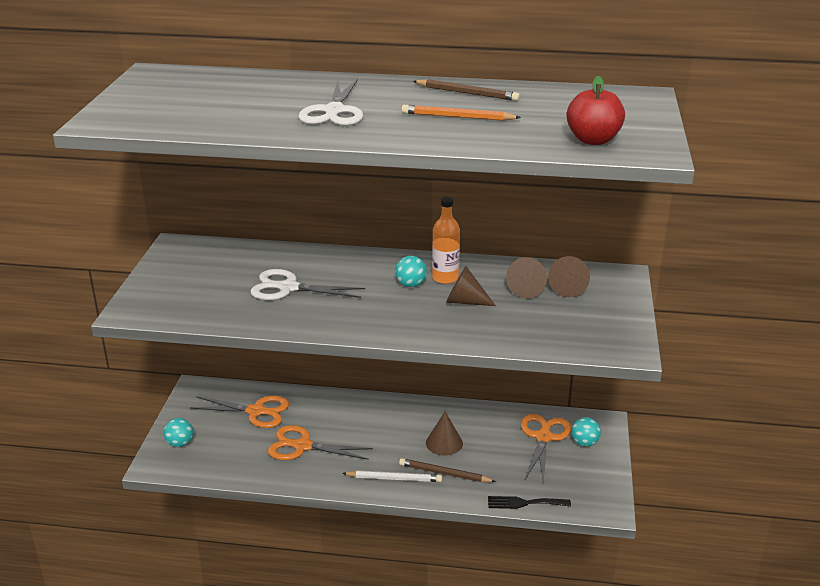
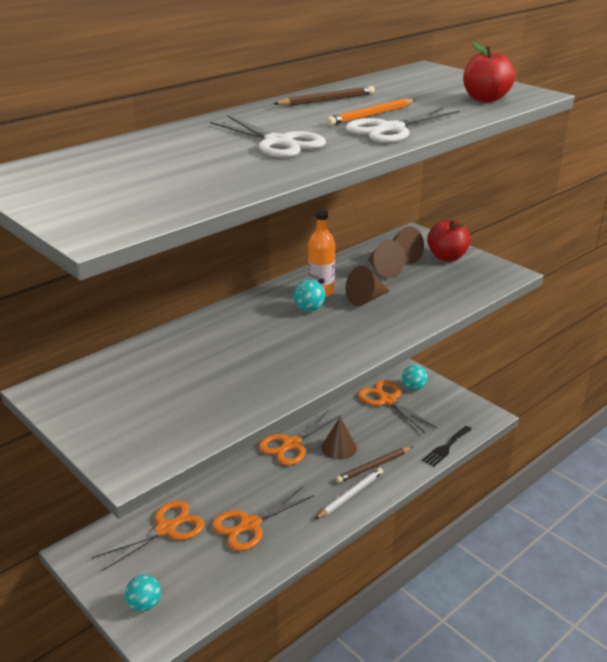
camera: 50 degrees left, 0 degrees up
white scissors [250,269,365,300] -> white scissors moved to [345,108,460,143]
none -> orange scissors [259,410,341,466]
none -> red apple [427,219,471,261]

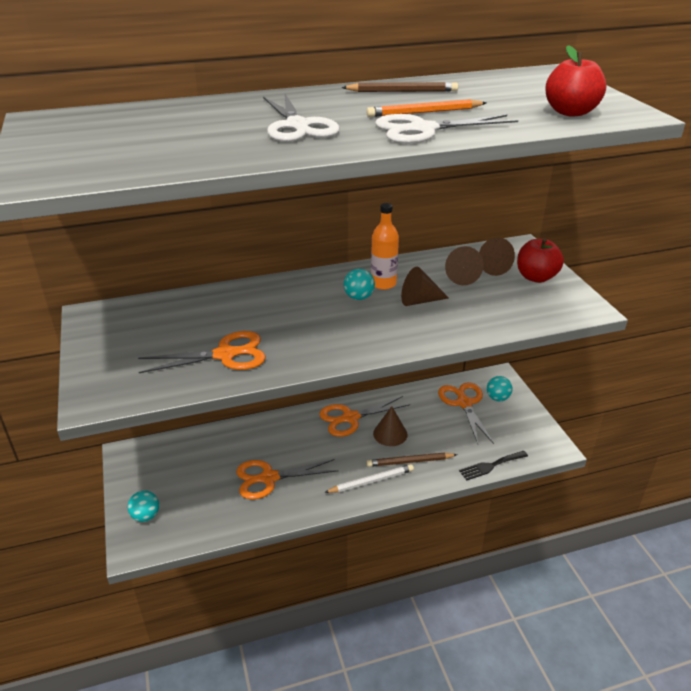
camera: 25 degrees right, 5 degrees up
orange scissors [92,501,205,571] -> orange scissors moved to [138,331,266,373]

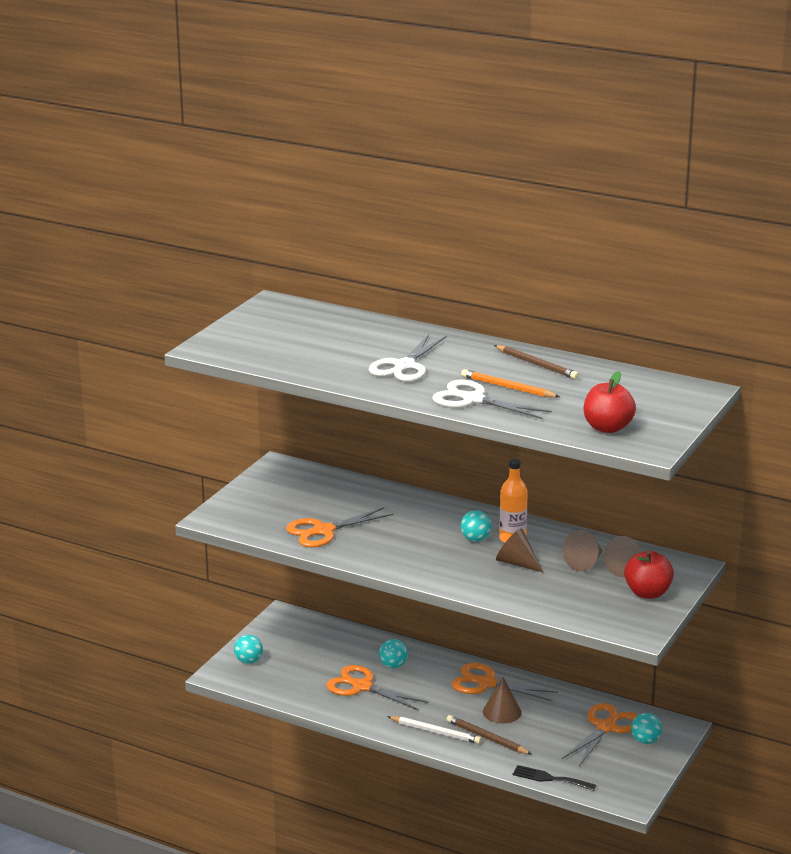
camera: 45 degrees right, 10 degrees down
orange scissors [138,331,266,373] -> orange scissors turned 120 degrees clockwise [286,507,393,547]
none -> turquoise ball [379,639,408,668]

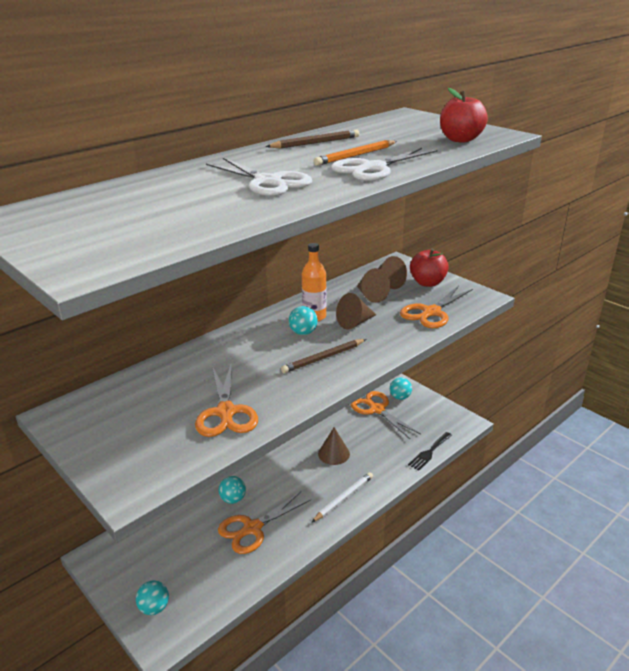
camera: 70 degrees left, 5 degrees up
brown pencil [446,715,532,754] -> brown pencil moved to [281,339,366,373]
orange scissors [452,663,558,701] -> orange scissors moved to [400,286,473,328]

